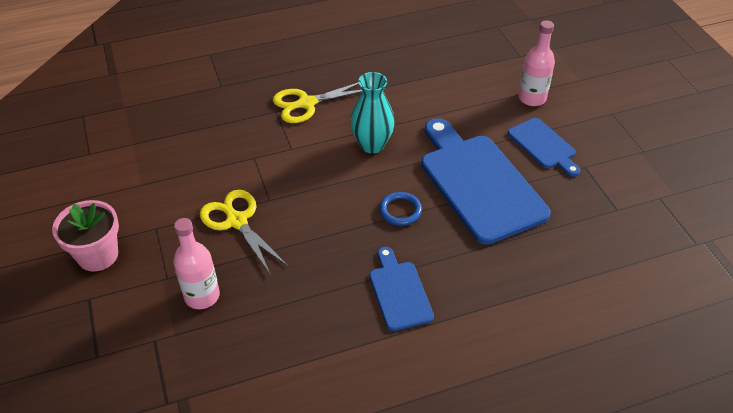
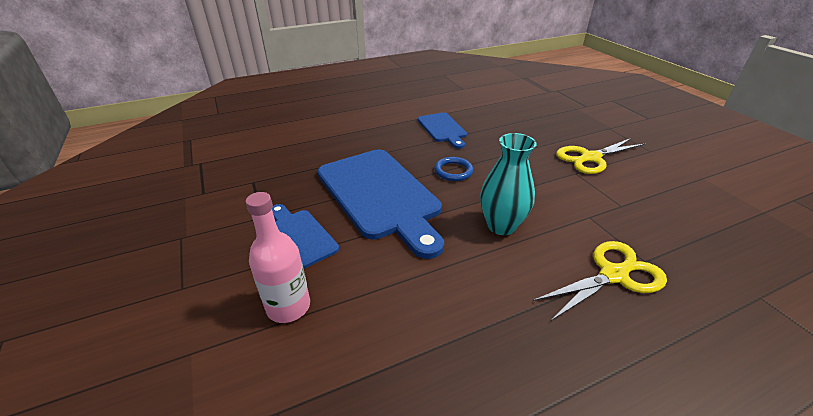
camera: 175 degrees right, 10 degrees down
pink flower pot [52,200,119,272] -> none
pink bottle [173,218,220,309] -> none
yellow scissors [200,190,288,275] -> yellow scissors turned 105 degrees clockwise [556,138,645,174]

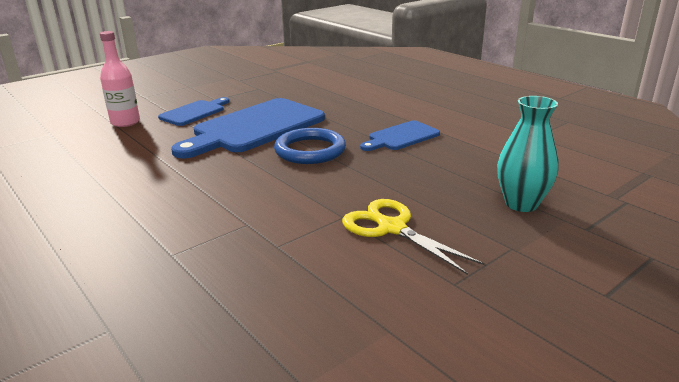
camera: 75 degrees right, 10 degrees down
blue ring [434,157,473,181] -> blue ring [274,128,346,164], size x1.68
turquoise vase [480,133,537,235] -> turquoise vase moved to [497,96,559,212]
yellow scissors [532,241,667,321] -> none

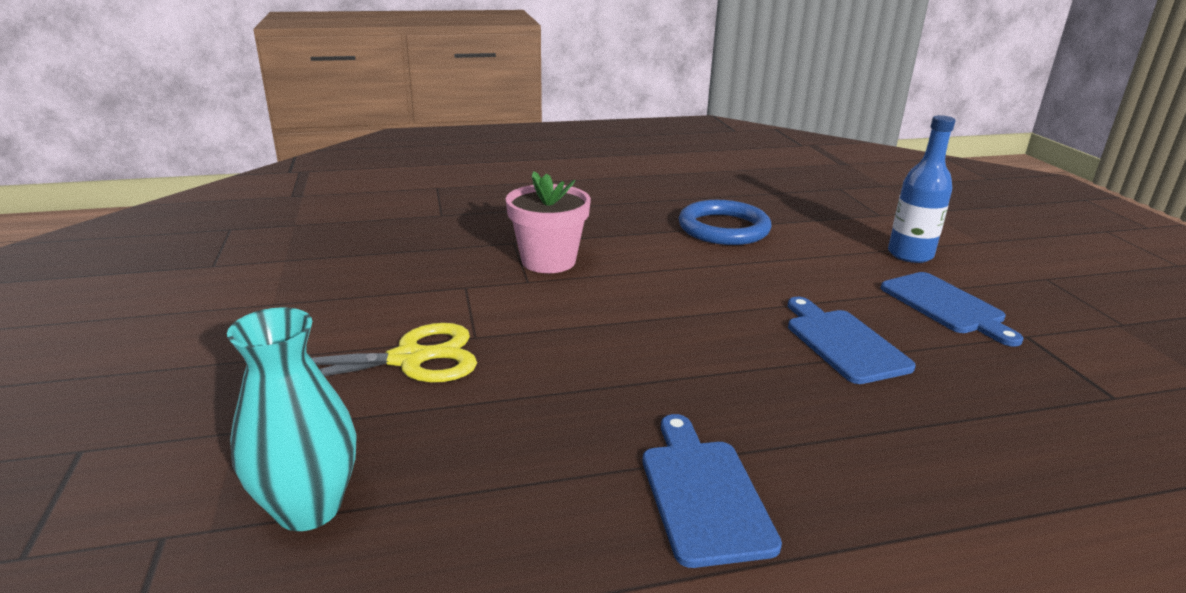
camera: 115 degrees right, 0 degrees up
pink bottle [100,31,140,127] -> blue bottle [888,115,956,263]
blue cutting board [171,98,325,159] -> blue cutting board [788,297,916,384], size x0.52
blue ring [274,128,346,164] -> blue ring moved to [679,200,771,245]
none -> pink flower pot [506,171,591,273]

